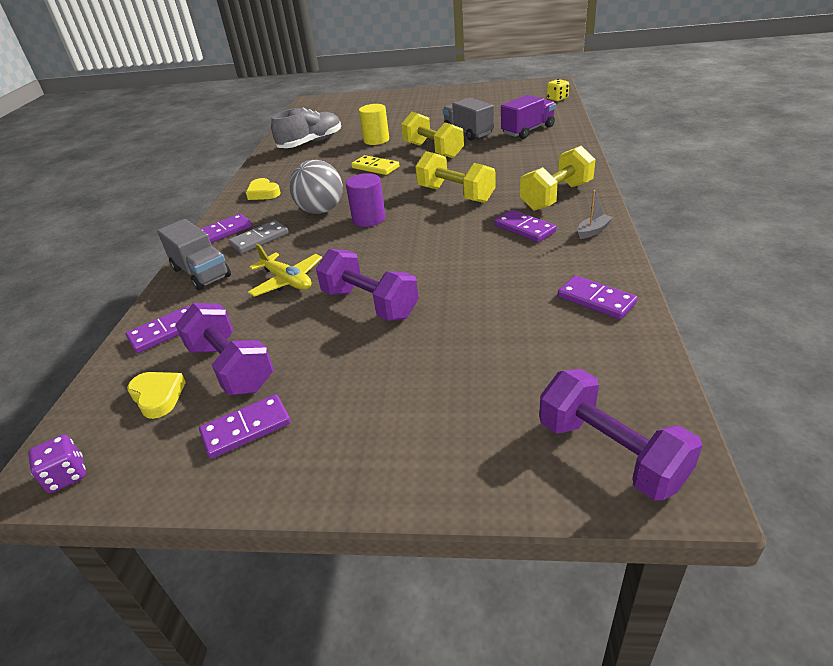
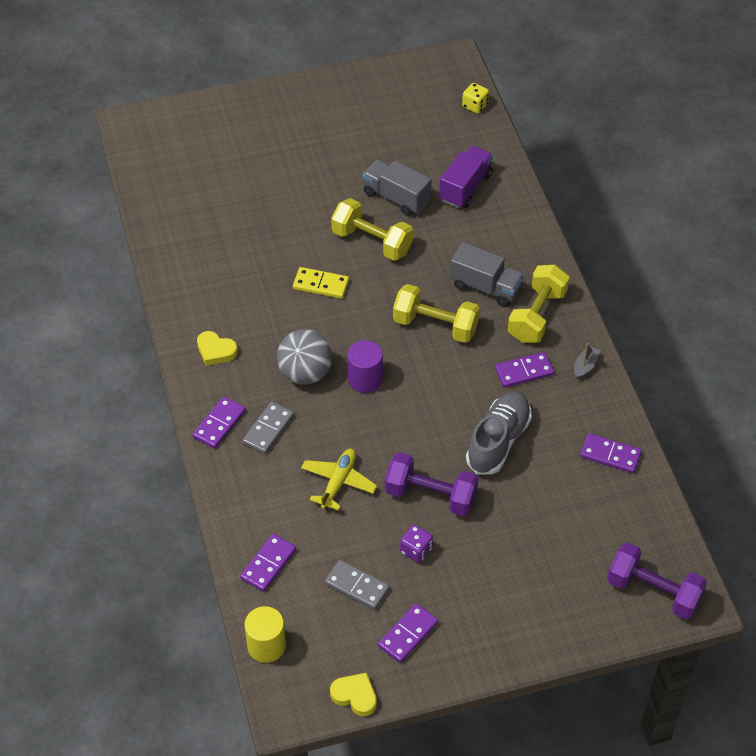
camera: 25 degrees left, 15 degrees up
purple dice [28,434,86,493] -> purple dice moved to [400,525,433,563]
yellow heart [127,372,186,419] -> yellow heart moved to [330,673,377,716]
grey truck [157,219,231,291] -> grey truck moved to [450,242,525,307]
purple dumbbell [175,303,274,395] -> grey domino [325,560,389,610]
yellow plane [248,244,322,297] -> yellow plane turned 90 degrees counterclockwise [301,449,377,511]
grey shoe [271,107,341,148] -> grey shoe moved to [466,392,532,475]
yellow cylinder [359,104,389,145] -> yellow cylinder moved to [244,606,286,663]
purple domino [495,210,557,242] -> purple domino turned 45 degrees counterclockwise [495,352,554,388]

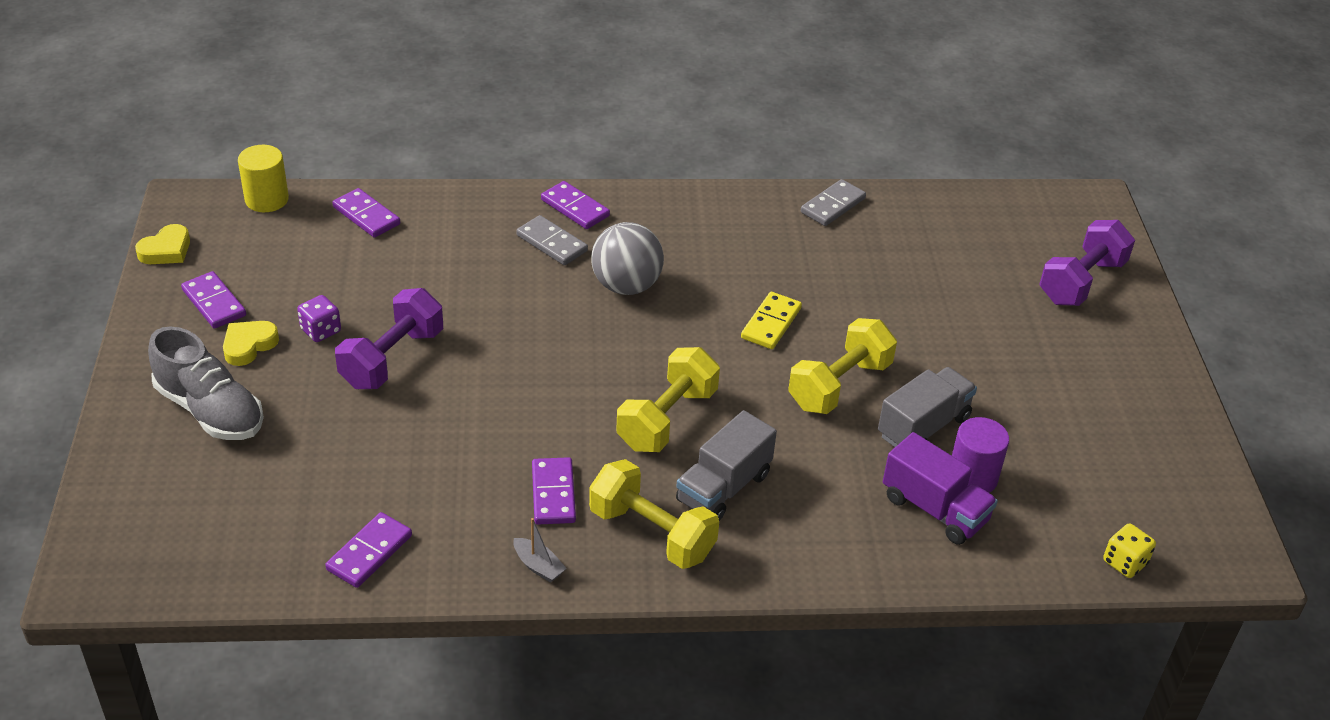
camera: 100 degrees right, 10 degrees down
yellow heart [197,331,238,366] -> yellow heart moved to [223,321,279,366]
yellow plane [301,449,377,511] -> none
grey domino [325,560,389,610] -> grey domino moved to [801,179,866,226]
purple cylinder [347,340,383,393] -> purple cylinder moved to [952,417,1009,493]
grey shoe [466,392,532,475] -> grey shoe moved to [148,326,264,440]
purple dumbbell [607,542,707,619] -> purple dumbbell moved to [1039,220,1135,306]

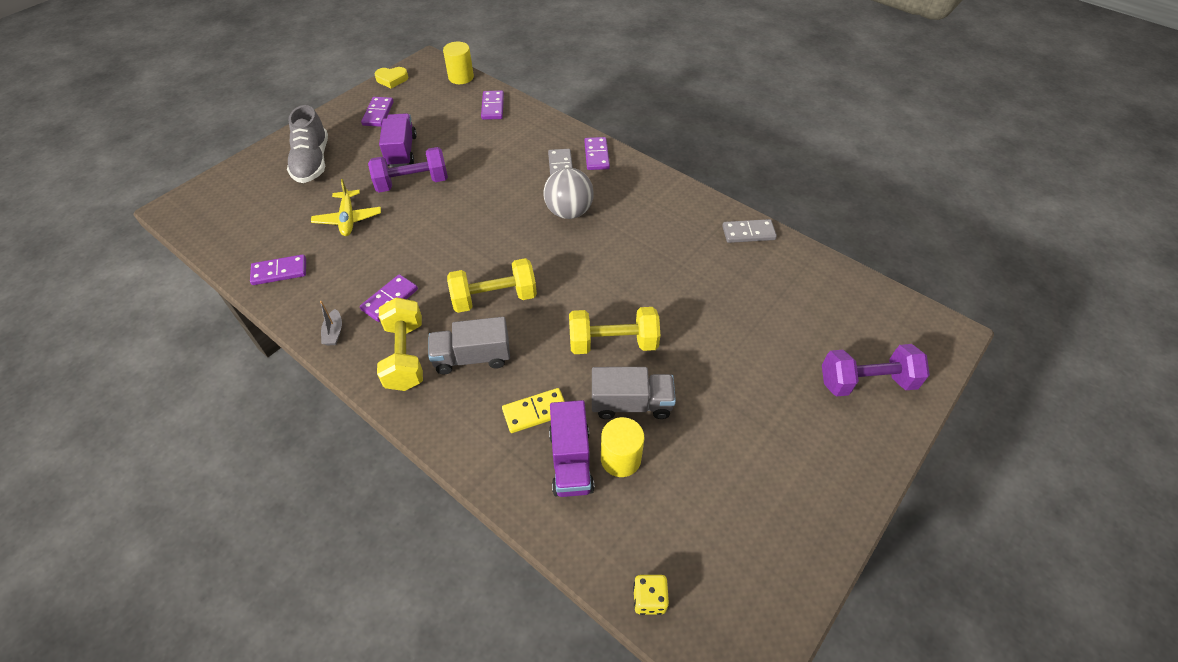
camera: 45 degrees right, 10 degrees up
yellow heart [223,321,279,366] -> none
purple dice [297,295,341,342] -> purple truck [379,113,417,167]
yellow domino [741,292,802,349] -> yellow domino moved to [502,388,565,433]
purple cylinder [952,417,1009,493] -> yellow cylinder [601,417,645,477]
none -> yellow plane [311,179,381,236]

